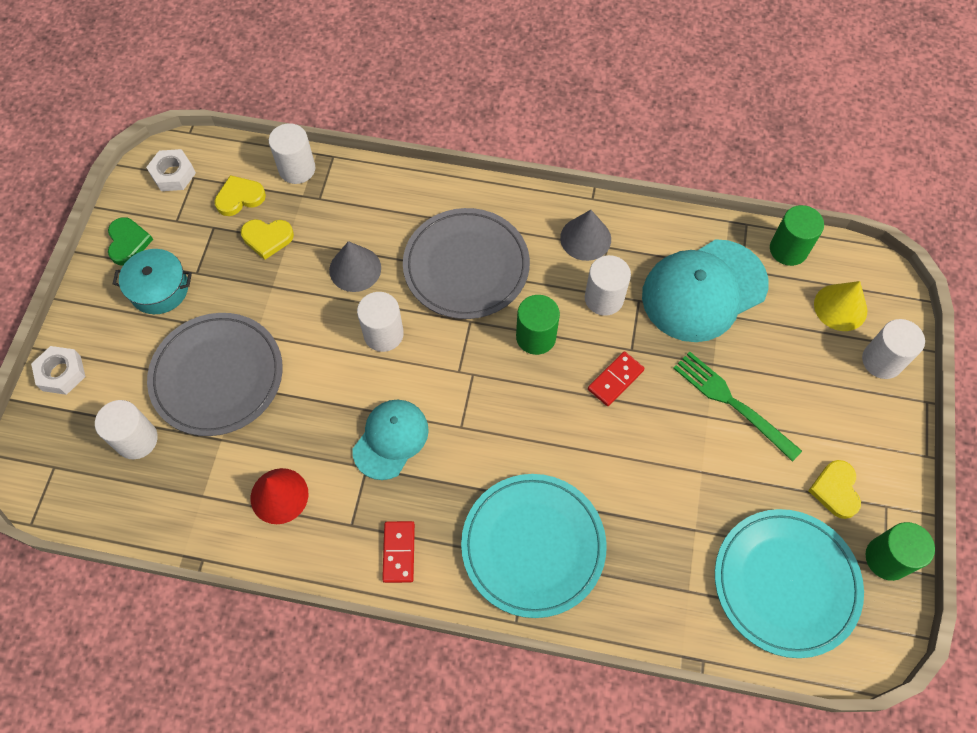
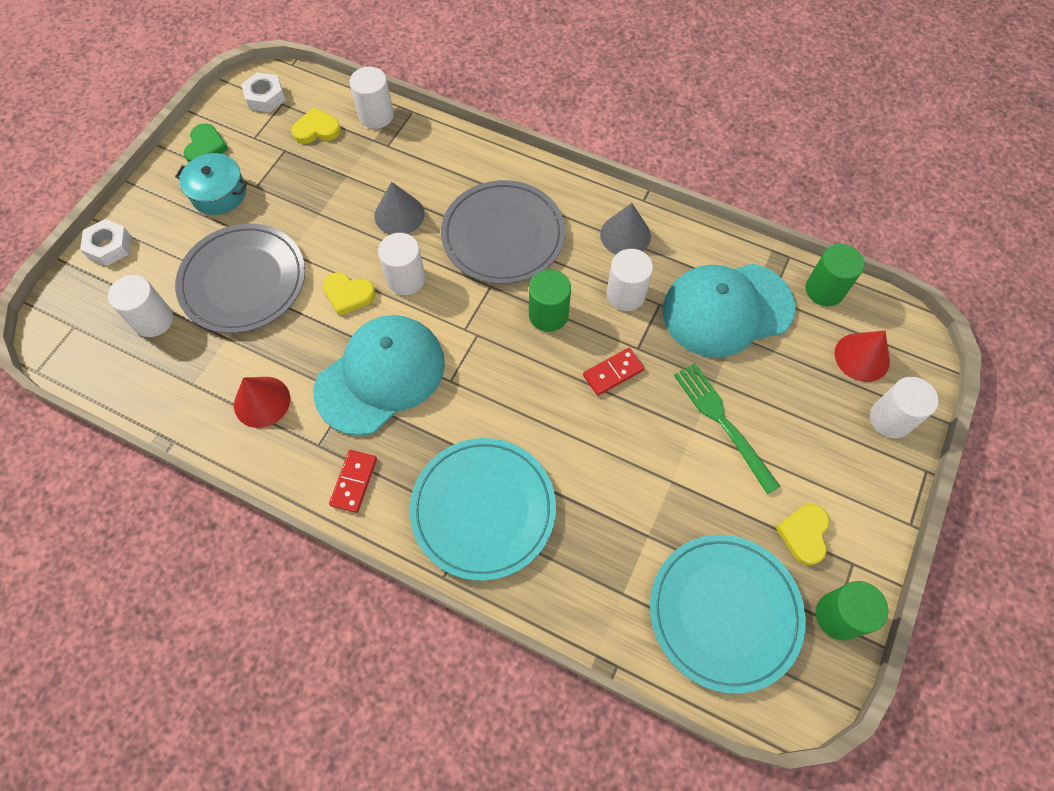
camera: 15 degrees right, 0 degrees up
yellow heart [241,219,294,260] -> yellow heart moved to [323,272,376,316]
turquoise cap [352,400,429,480] -> turquoise cap [314,315,445,436], size x1.63
yellow cone [814,281,867,331] -> red cone [835,331,890,382]

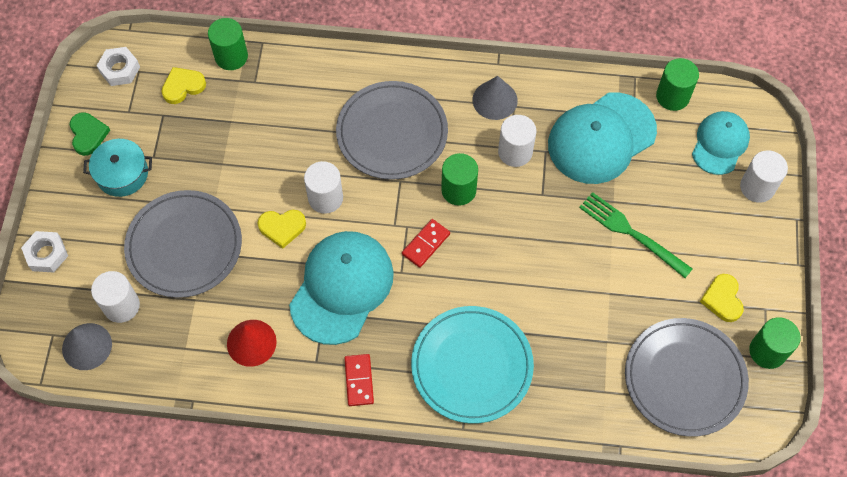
camera: 20 degrees left, 0 degrees up
white cylinder [350,67,394,129] -> green cylinder [208,18,248,70]
grey cone [375,182,424,235] -> grey cone moved to [62,323,112,370]
red domino [583,348,644,396] -> red domino moved to [402,219,450,268]
turquoise plate [650,535,806,694] -> grey plate [625,318,749,437]
red cone [835,331,890,382] -> turquoise cap [692,111,750,175]

